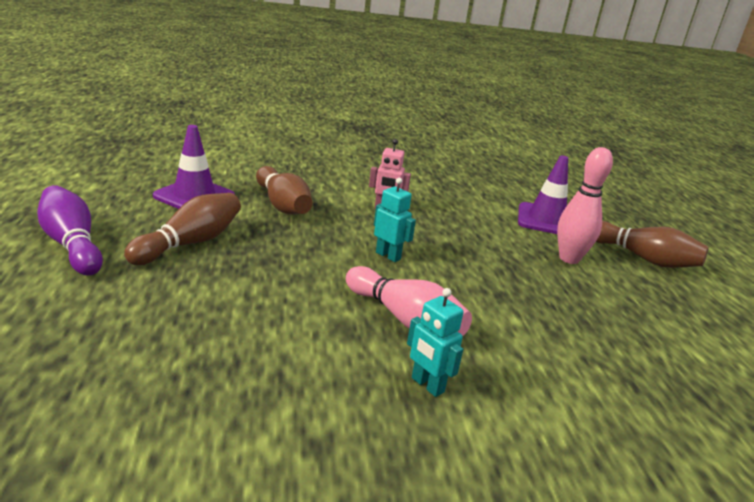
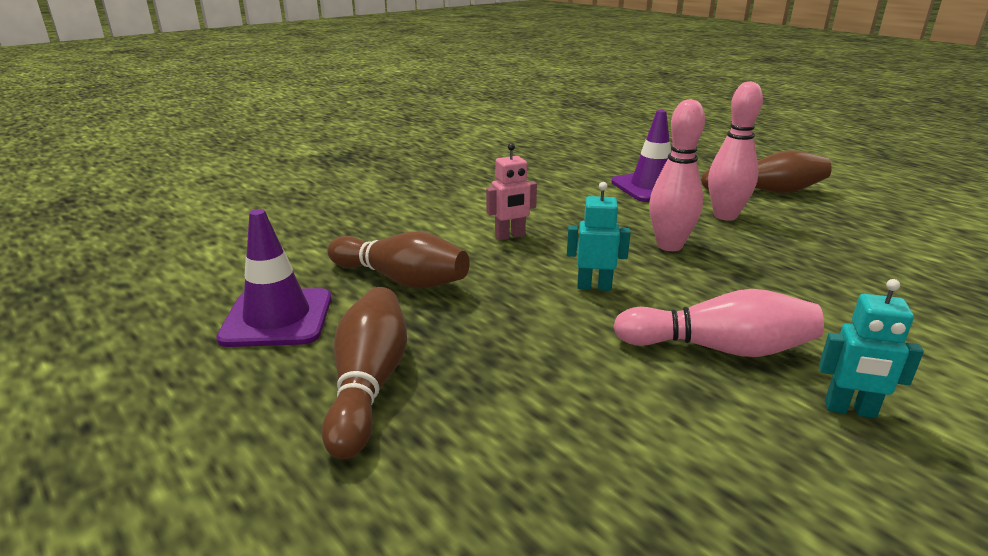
camera: 30 degrees left, 0 degrees up
purple bowling pin [37,185,103,276] -> none
none -> pink bowling pin [649,99,705,251]

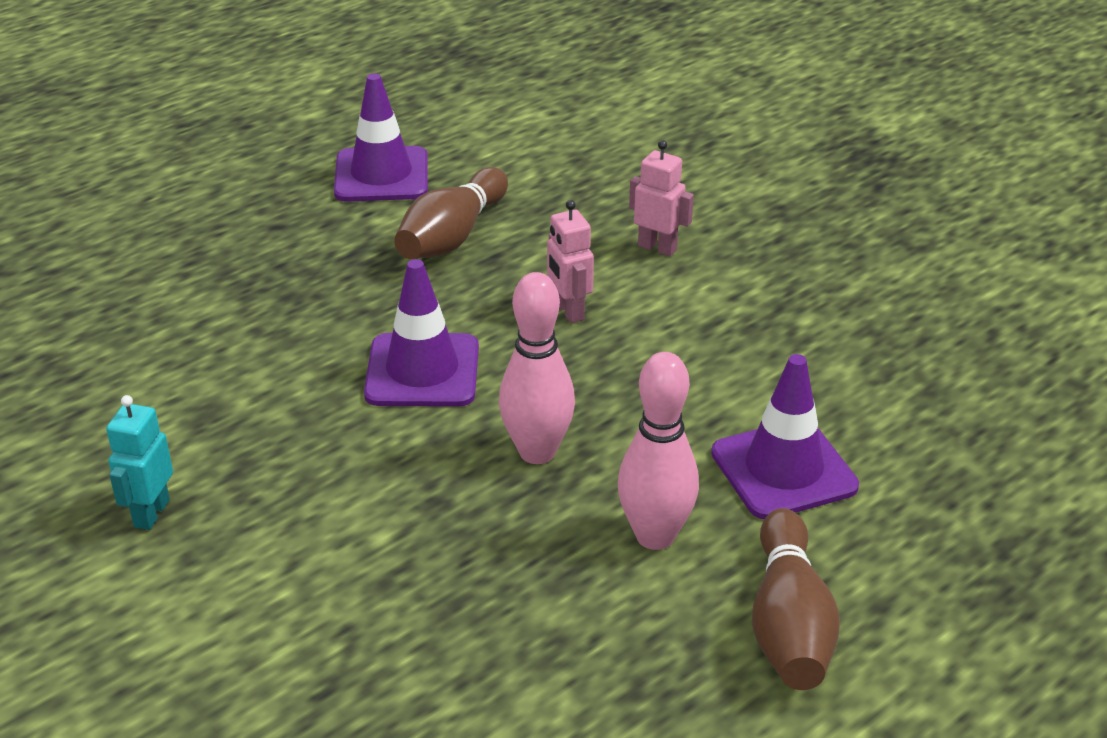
camera: 90 degrees right, 10 degrees up
brown bowling pin [322,287,407,459] -> none
turquoise robot [567,182,631,291] -> purple traffic cone [364,259,479,407]
pink bowling pin [614,289,824,357] -> none
none -> pink robot [629,140,694,257]

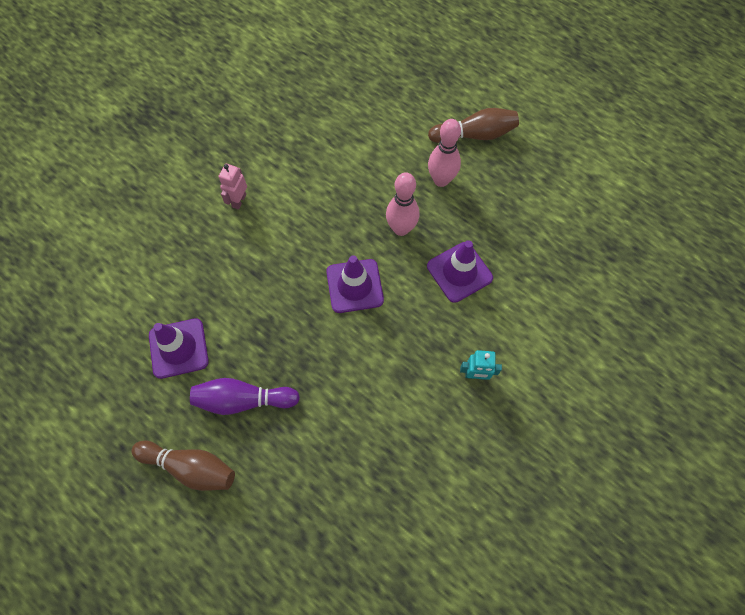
camera: 100 degrees left, 30 degrees up
brown bowling pin [394,167,508,259] -> brown bowling pin moved to [131,441,235,491]
pink robot [547,200,594,323] -> none
purple traffic cone [711,354,859,519] -> purple traffic cone moved to [427,240,493,303]
none -> purple bowling pin [190,378,300,415]

